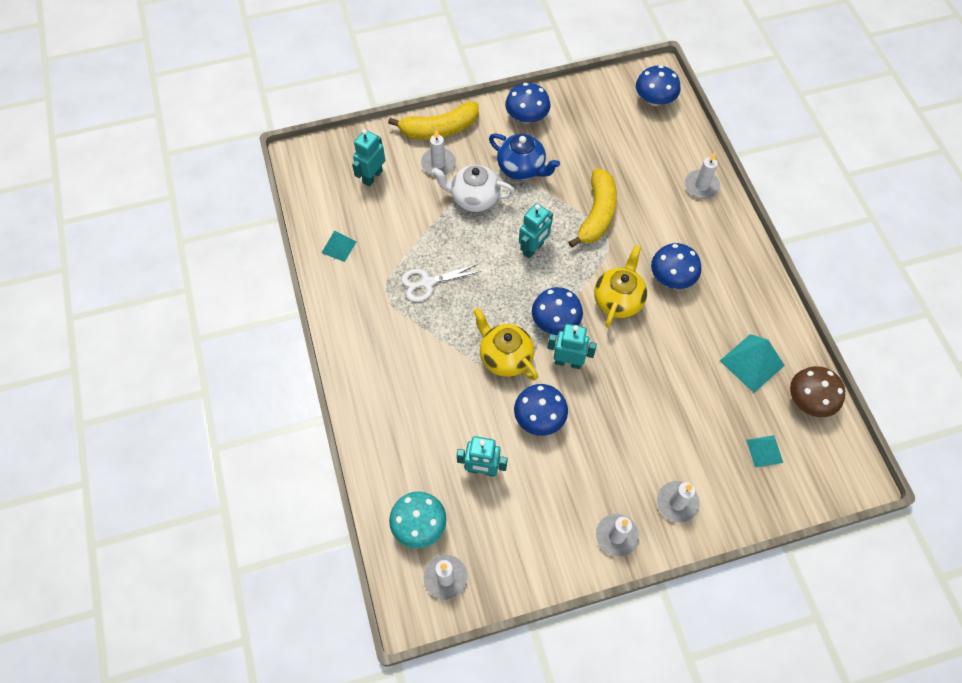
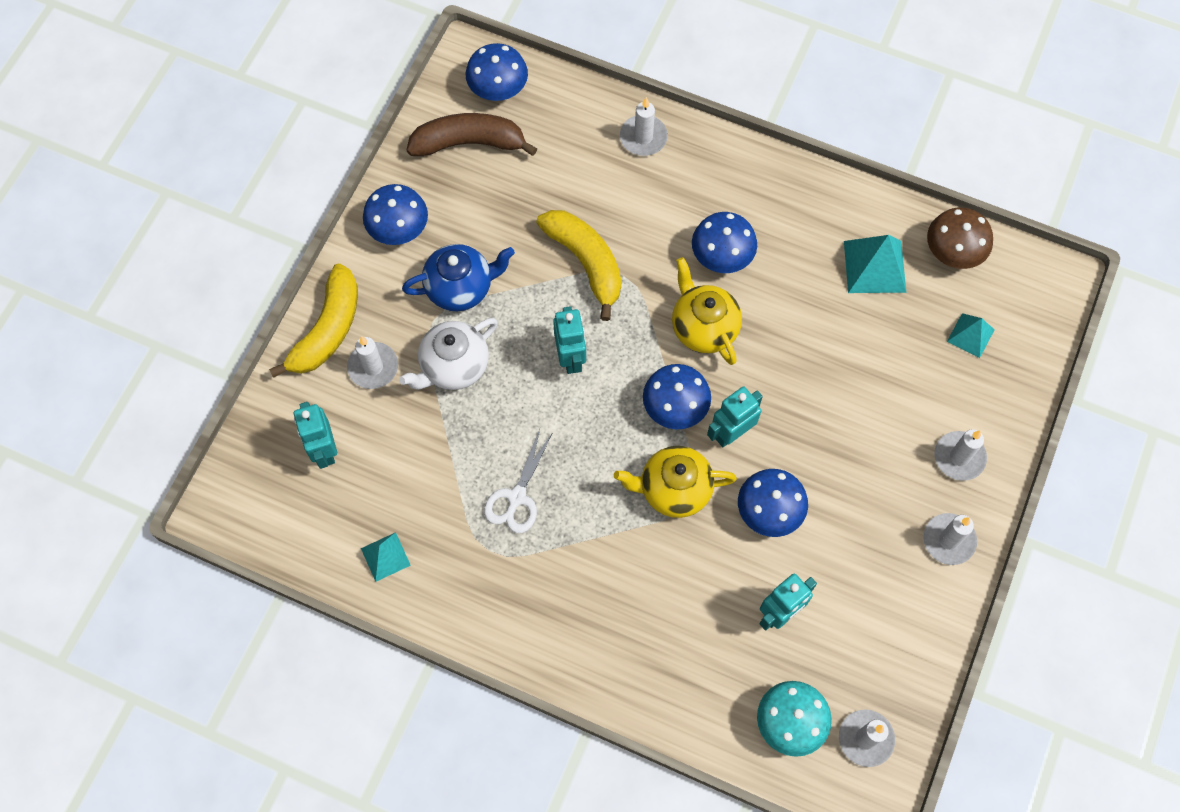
camera: 50 degrees left, 5 degrees up
none -> brown banana [407,113,537,156]

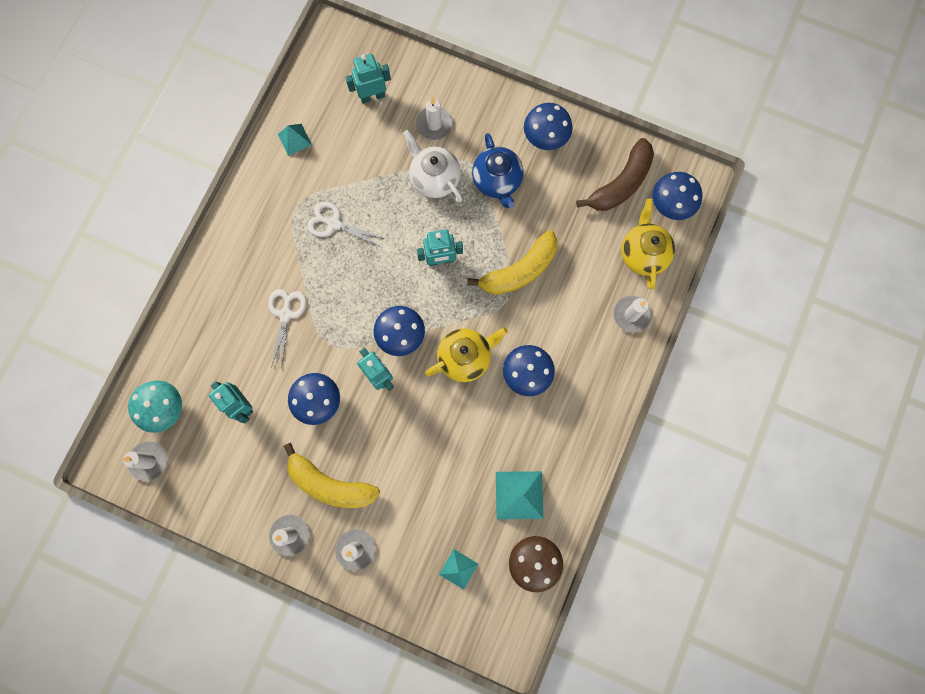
camera: 90 degrees right, 10 degrees up
yellow banana [269,264,358,378] -> yellow banana moved to [284,443,380,508]
brown banana [407,113,537,156] -> brown banana turned 45 degrees clockwise [576,138,654,211]
yellow teapot [614,446,737,518] -> yellow teapot moved to [621,199,675,290]
none -> white scissors [268,289,306,370]

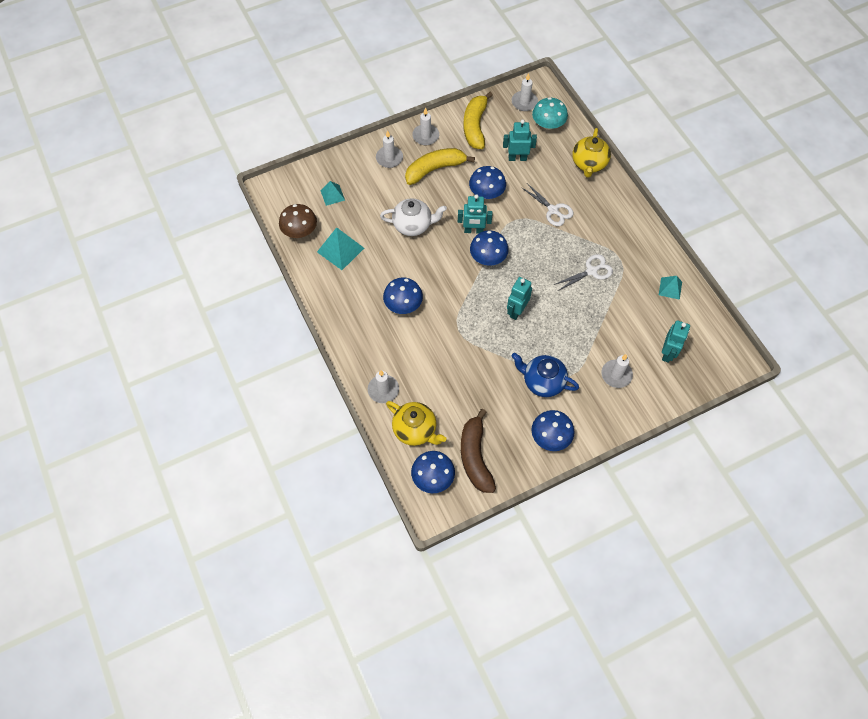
camera: 130 degrees right, 15 degrees down
white teapot [403,130,462,203] -> white teapot moved to [380,198,447,236]
yellow teapot [425,327,508,382] -> yellow teapot moved to [572,128,611,178]
yellow banana [467,230,558,295] -> yellow banana moved to [464,92,493,149]

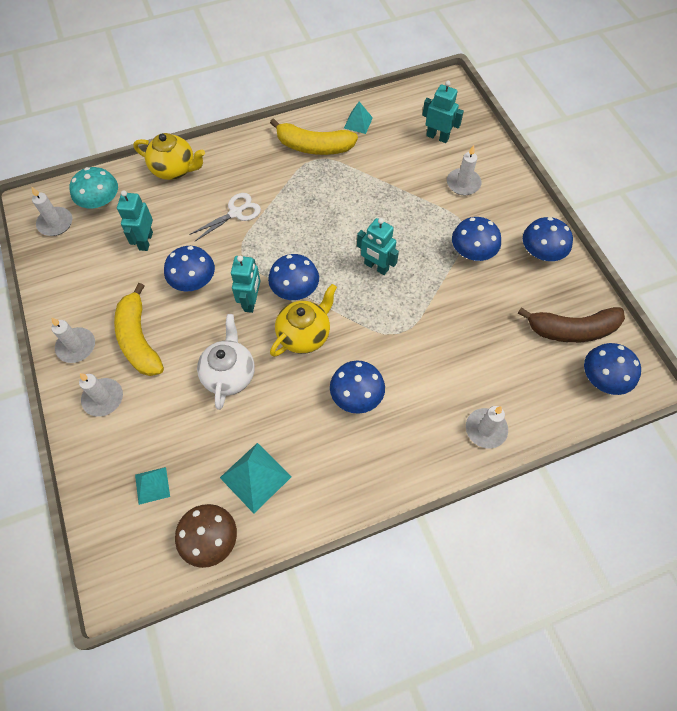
camera: 85 degrees left, 0 degrees up
yellow teapot [386,401,446,446] -> yellow teapot moved to [270,284,337,357]
yellow banana [464,92,493,149] -> yellow banana moved to [270,118,358,155]
blue teapot [512,353,579,397] -> blue mushroom [452,217,501,261]
white scissors [553,254,613,291] -> none

